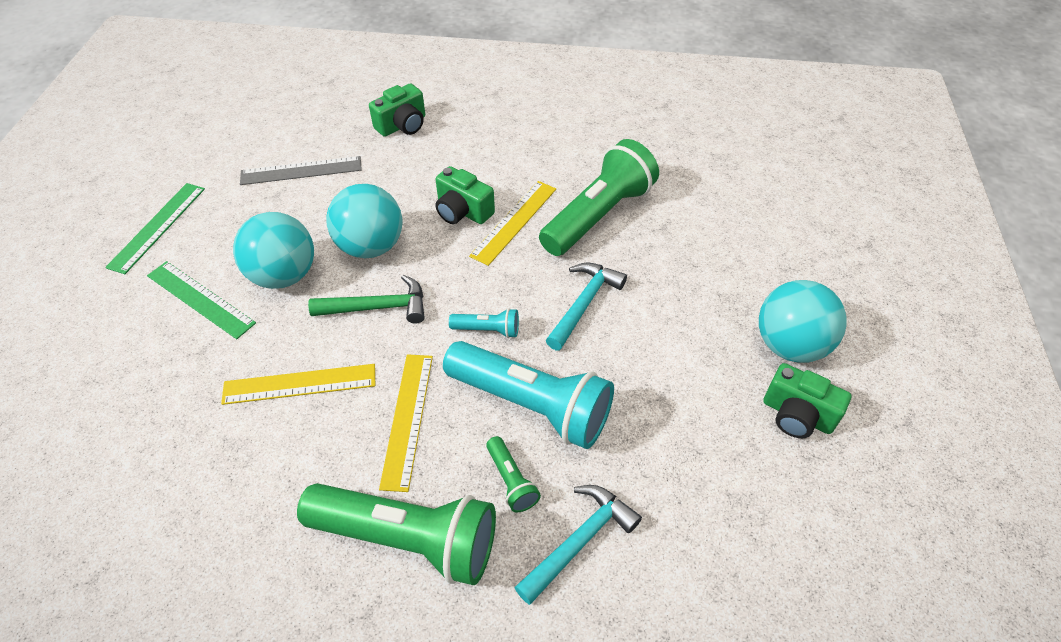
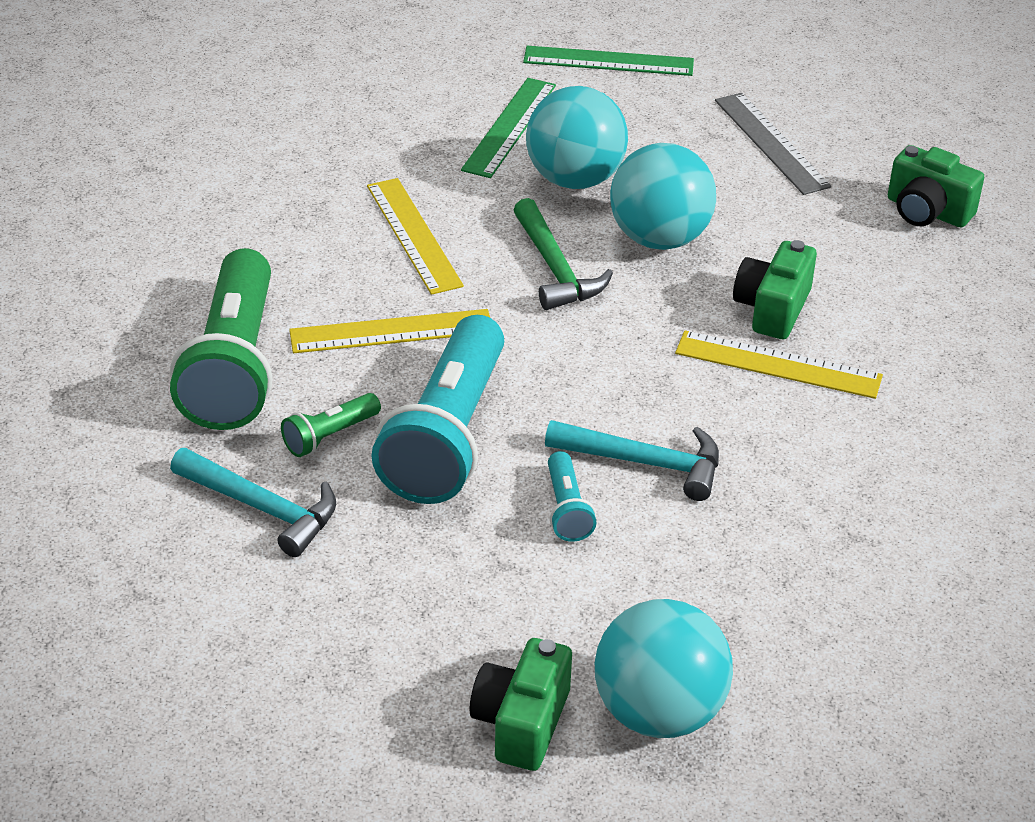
camera: 75 degrees right, 10 degrees down
turquoise flashlight [449,308,519,338] -> turquoise flashlight moved to [548,451,596,542]
green flashlight [539,139,659,256] -> none

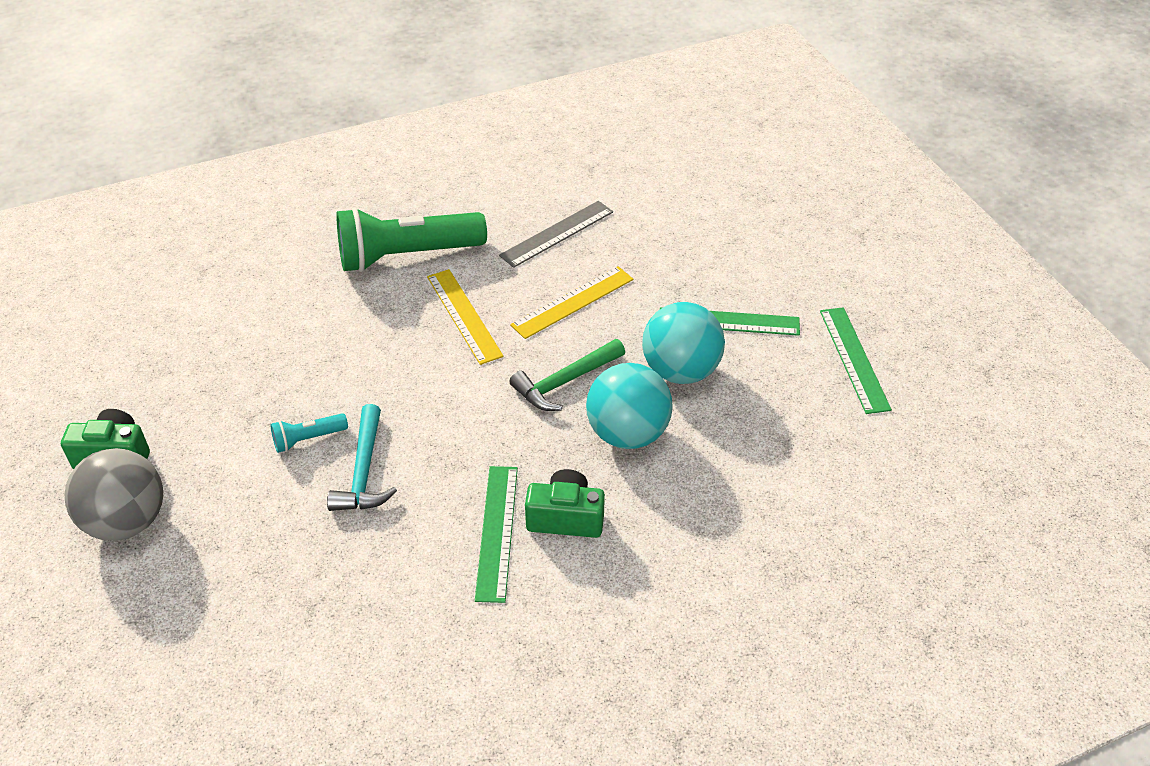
camera: 75 degrees right, 5 degrees up
turquoise hammer [170,448,336,557] -> none
green flashlight [281,393,381,457] -> none
turquoise flashlight [371,315,504,504] -> none
turquoise ball [595,599,733,738] -> grey ball [65,448,163,541]
yellow ruler [675,330,883,399] -> green ruler [475,466,518,603]
grey ruler [715,93,832,195] -> grey ruler moved to [499,201,613,268]
green camera [888,145,984,228] -> none

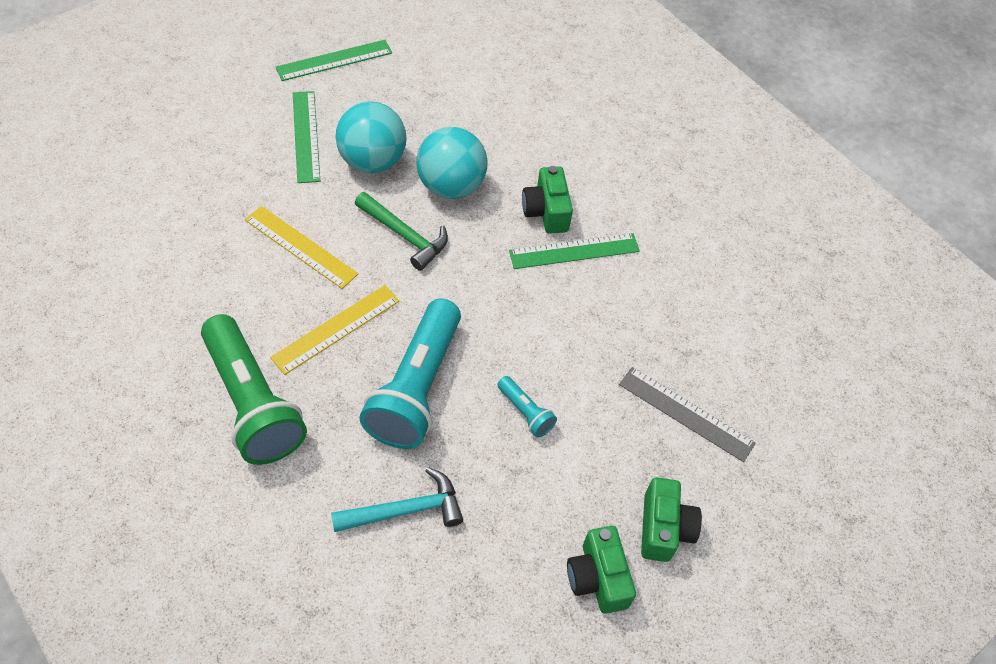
camera: 110 degrees left, 10 degrees up
grey ball [65,448,163,541] -> green camera [641,477,702,562]
turquoise hammer [327,404,397,511] -> turquoise hammer moved to [331,467,463,532]
grey ruler [499,201,613,268] -> grey ruler moved to [619,367,756,462]
none -> turquoise flashlight [359,298,461,449]

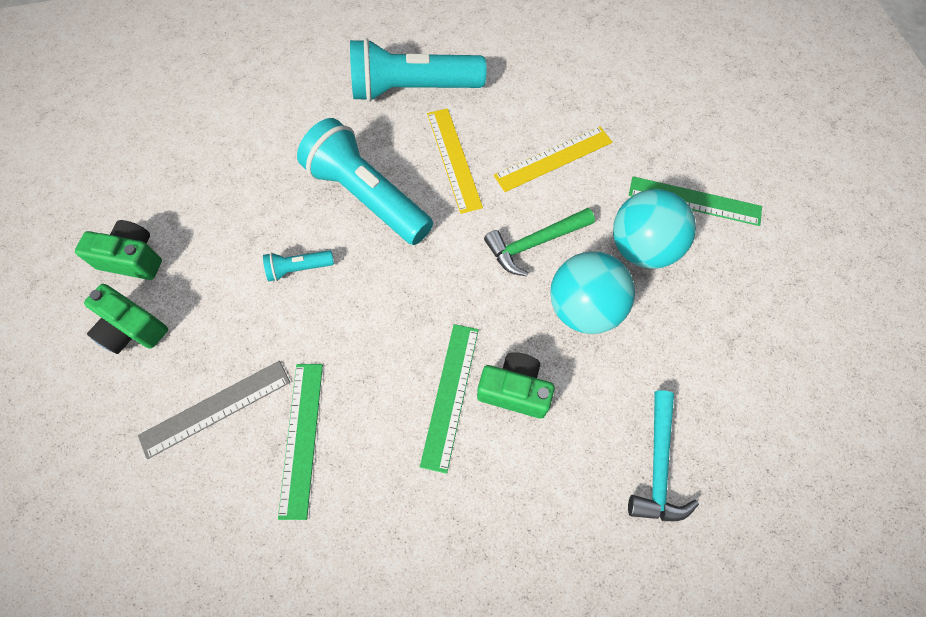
camera: 120 degrees right, 10 degrees up
green flashlight [201,314,307,465] -> turquoise flashlight [350,38,487,102]
green ruler [276,40,392,81] -> green ruler moved to [278,364,323,520]
turquoise hammer [331,467,463,532] -> turquoise hammer moved to [628,390,699,521]

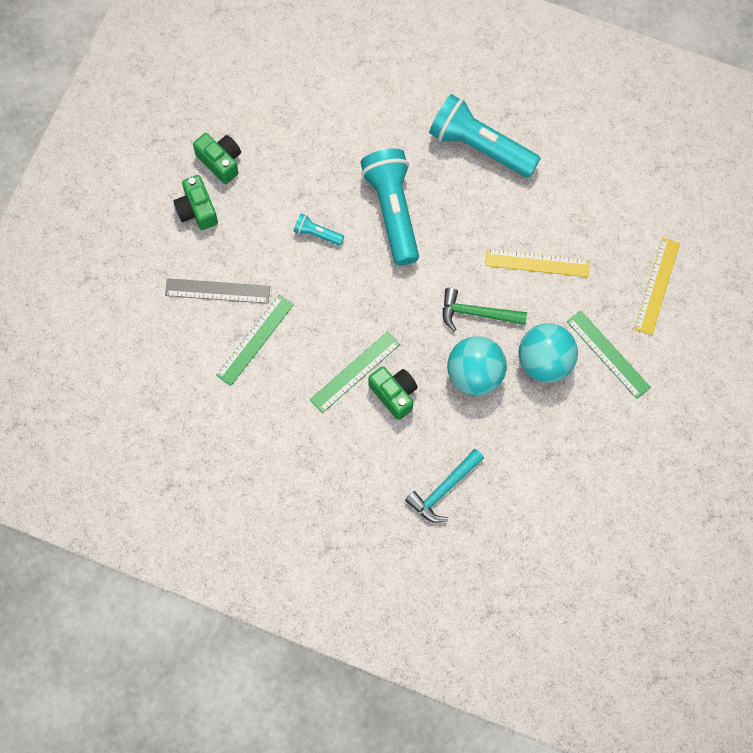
camera: 35 degrees right, 5 degrees up
yellow ruler [427,108,483,214] -> yellow ruler moved to [634,238,680,335]

